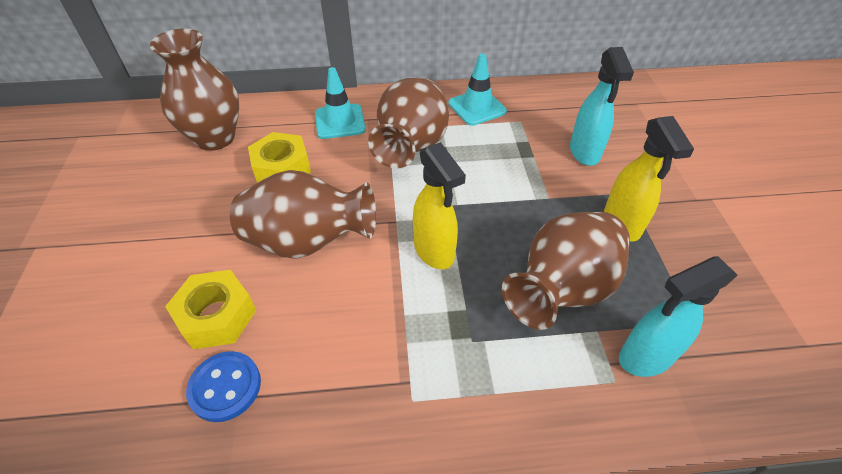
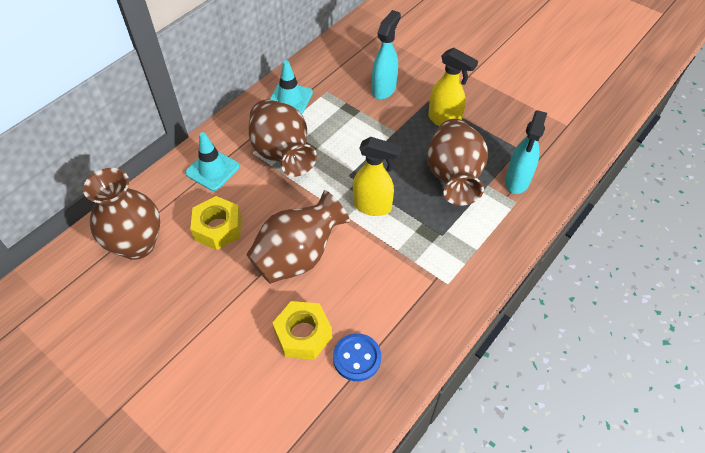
camera: 45 degrees left, 5 degrees up
turquoise spray bottle [570,47,634,166] -> turquoise spray bottle turned 105 degrees counterclockwise [372,10,401,99]

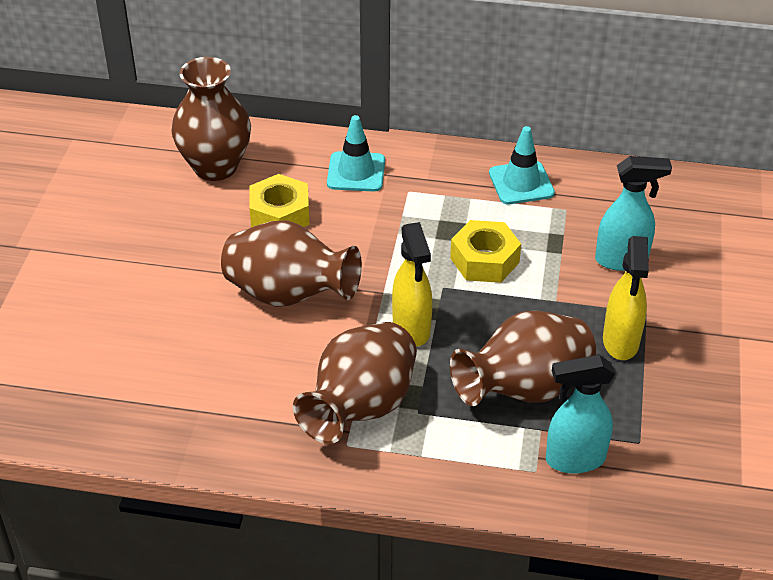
camera: 60 degrees right, 10 degrees down
brown vase [249,99,317,177] -> brown vase moved to [293,322,417,444]
yellow nut [272,301,332,360] -> yellow nut moved to [450,220,521,283]
blue button [333,333,381,381] -> none

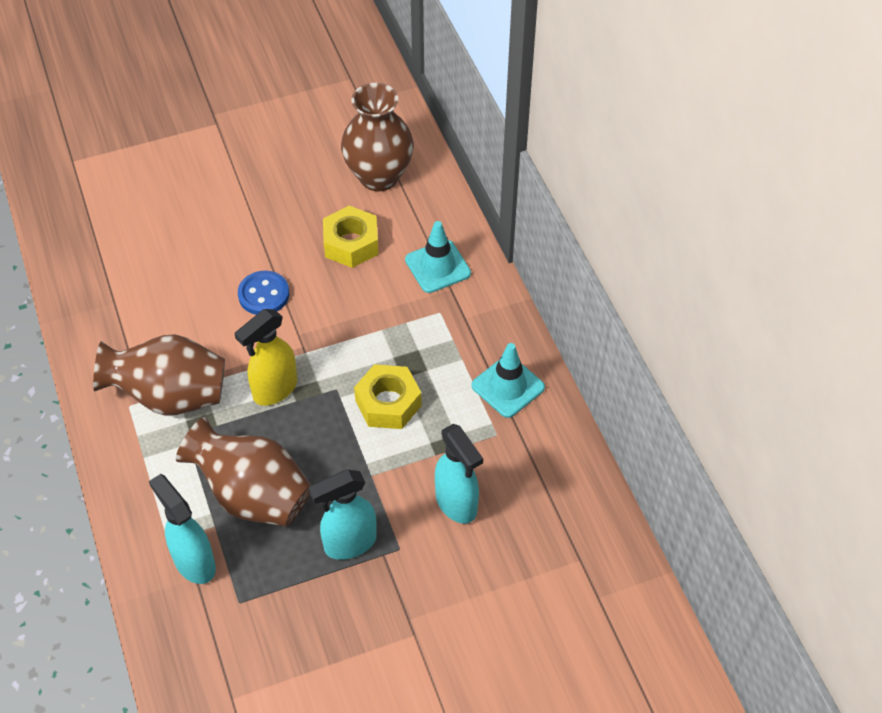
camera: 60 degrees right, 10 degrees up
brown vase [221,220,362,307] -> blue button [238,271,289,315]
yellow spray bottle [603,236,649,360] -> turquoise spray bottle [309,469,377,560]

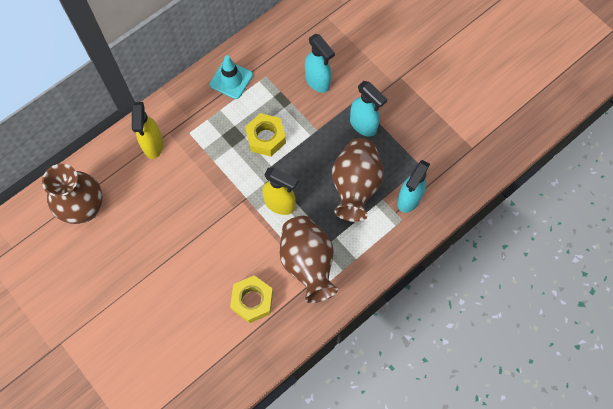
camera: 110 degrees left, 15 degrees up
blue button [238,271,289,315] -> none
yellow nut [323,206,379,268] -> yellow nut moved to [230,275,273,323]
turquoise traffic cone [405,221,471,293] -> yellow spray bottle [132,102,163,159]
turquoise spray bottle [435,424,483,524] -> turquoise spray bottle turned 105 degrees clockwise [305,34,335,93]

